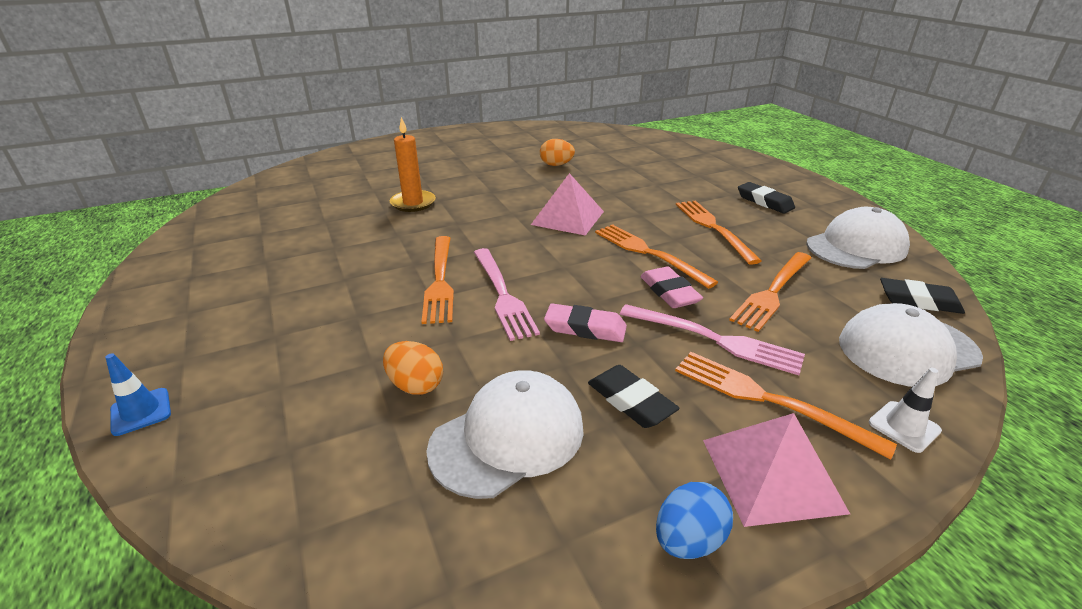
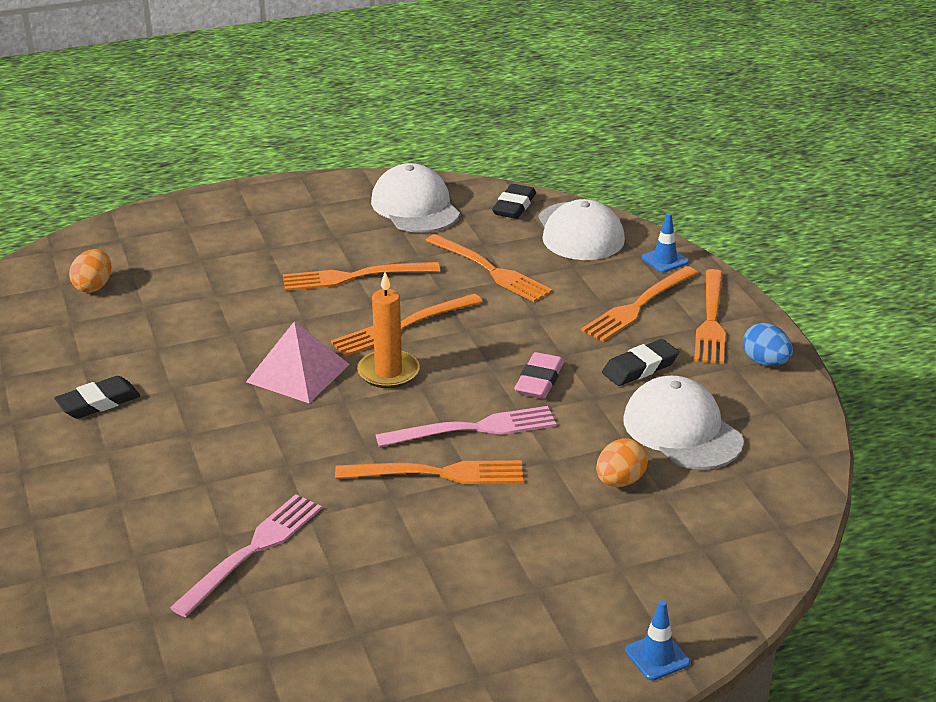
camera: 85 degrees left, 0 degrees up
orange candle [390,117,436,212] -> orange candle moved to [357,272,420,388]
orange egg [540,139,575,166] -> orange egg moved to [69,249,112,293]
pink fork [620,304,805,375] -> pink fork moved to [170,494,322,617]
pink eraser [640,266,703,308] -> none
pink pyramid [703,413,850,527] -> orange fork [694,269,725,364]
black eraser [738,182,795,213] -> black eraser moved to [54,376,140,419]
white traffic cone [869,368,942,453] -> blue traffic cone [642,213,689,272]

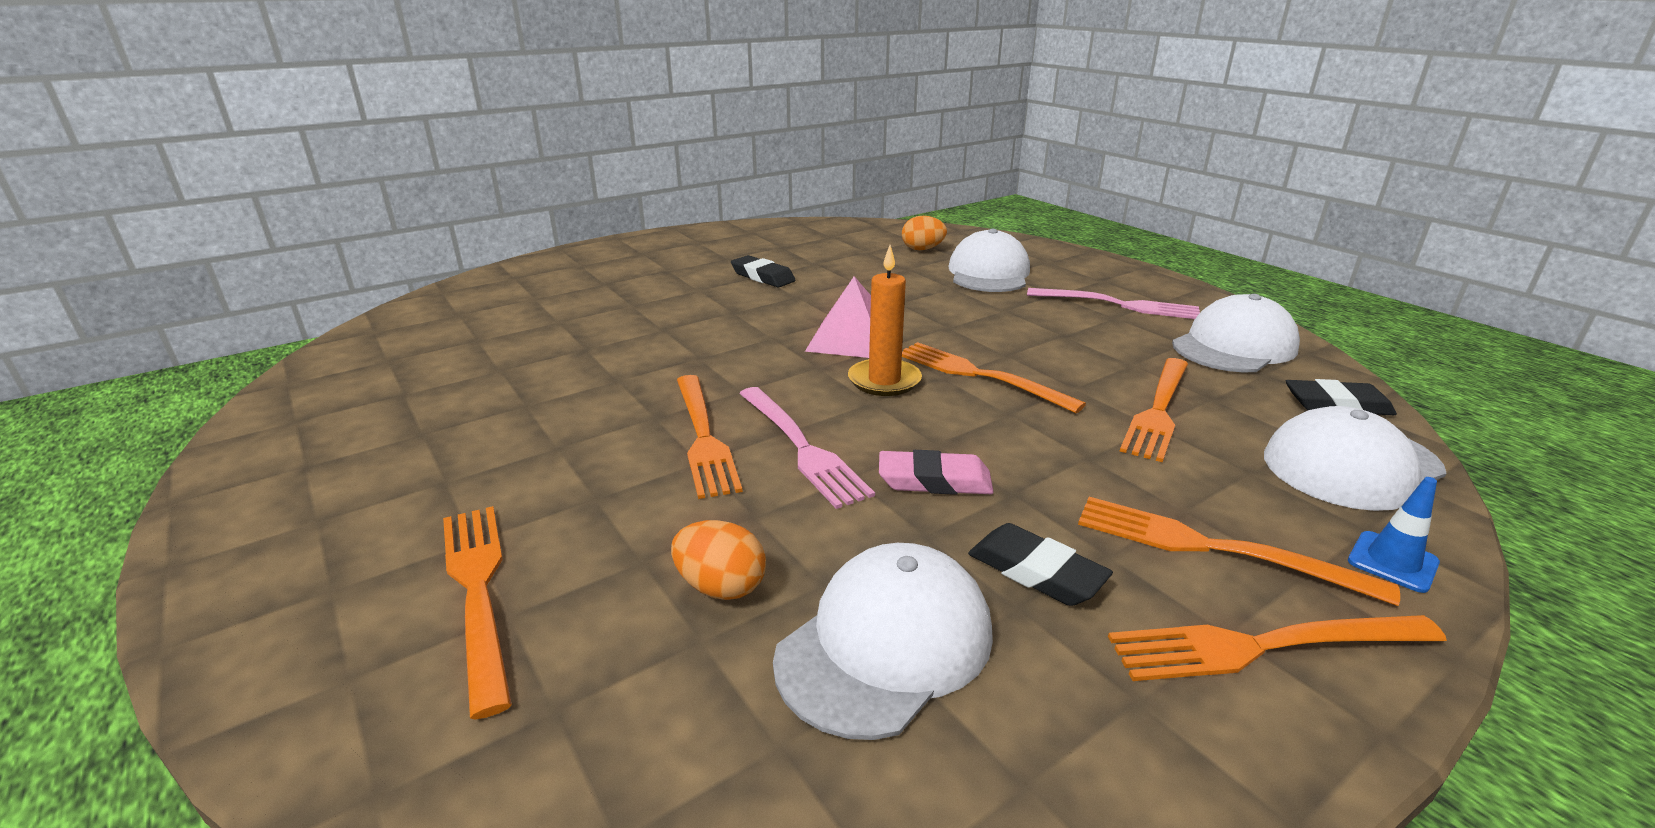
camera: 75 degrees right, 5 degrees down
pink fork [170,494,322,617] -> pink fork moved to [1027,288,1200,319]
orange fork [283,262,440,291] -> orange fork moved to [443,506,512,720]
blue traffic cone [625,600,690,680] -> none
blue egg [743,323,793,366] -> none
none -> white cap [948,229,1030,292]

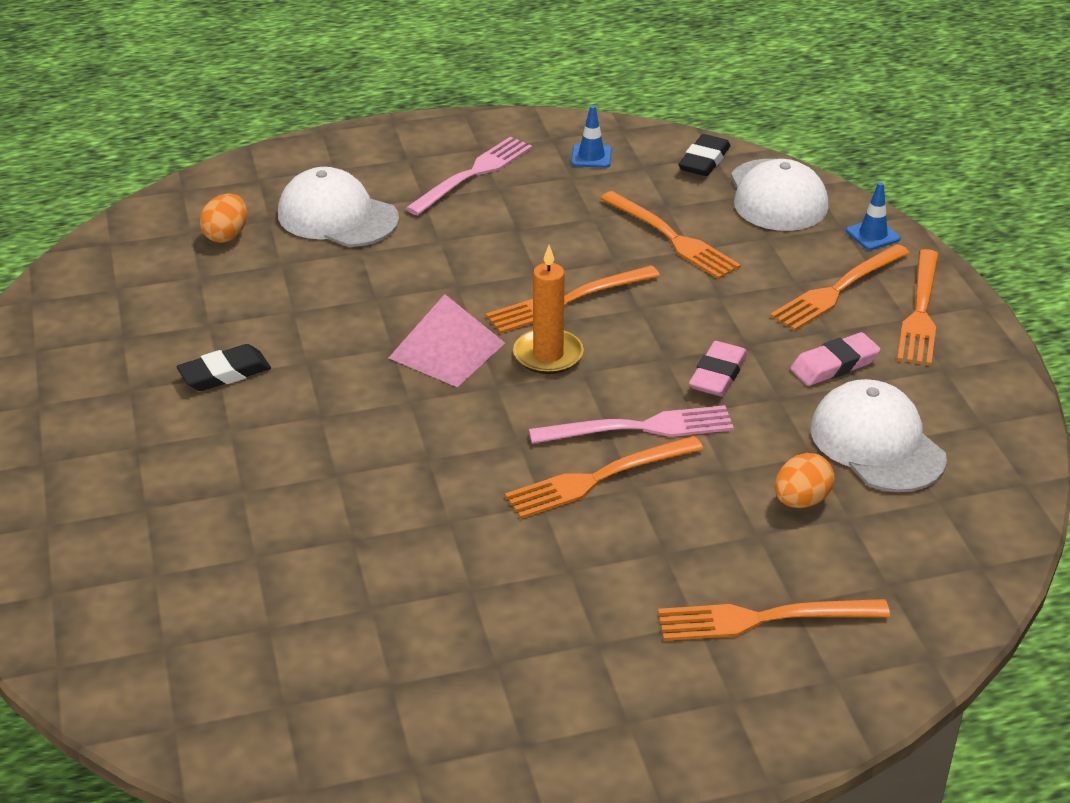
camera: 70 degrees left, 10 degrees up
orange fork [677,375,743,499] -> orange fork turned 150 degrees clockwise [505,436,703,519]
black eraser [968,523,1113,606] -> pink eraser [790,332,881,386]
white cap [1172,294,1300,373] -> blue traffic cone [571,105,612,168]

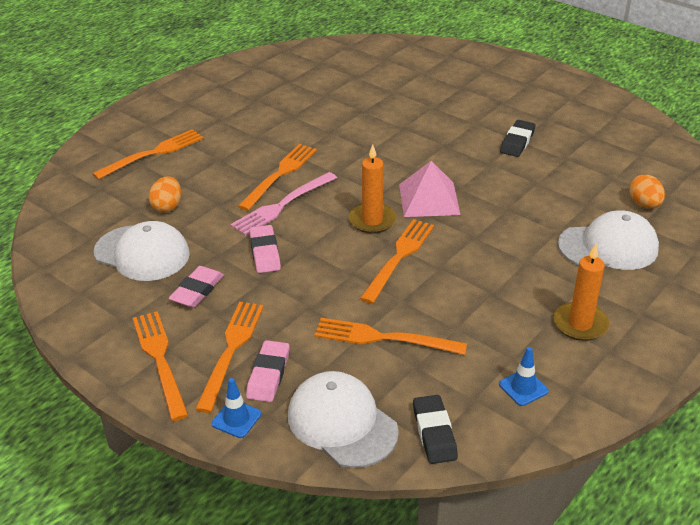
camera: 145 degrees right, 0 degrees up
pink fork [405,137,532,215] -> orange candle [553,244,609,341]
none -> pink eraser [246,340,290,402]

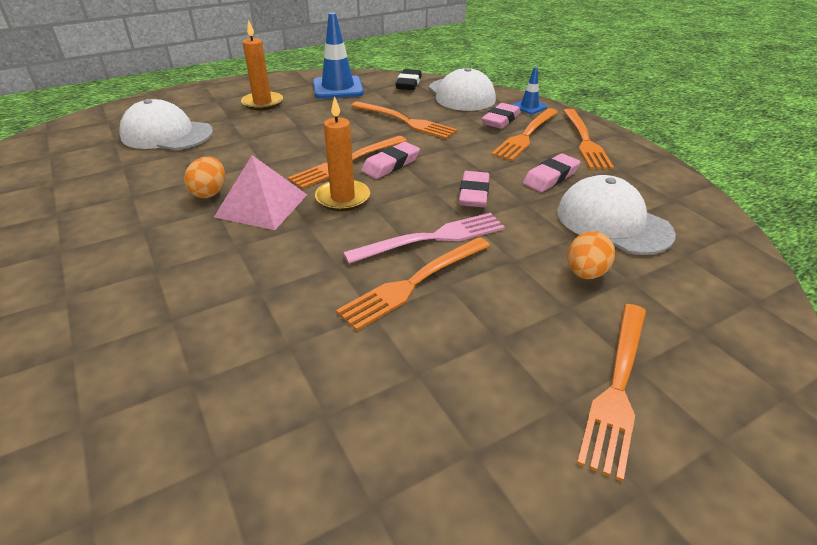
camera: 160 degrees left, 0 degrees up
orange fork [92,129,204,180] -> orange fork turned 45 degrees counterclockwise [577,304,646,482]
blue traffic cone [499,347,549,406] -> blue traffic cone [313,12,364,99], size x1.91
black eraser [500,120,536,157] -> none
orange egg [629,175,665,209] -> orange egg moved to [184,156,225,198]
none -> pink eraser [361,142,420,179]

